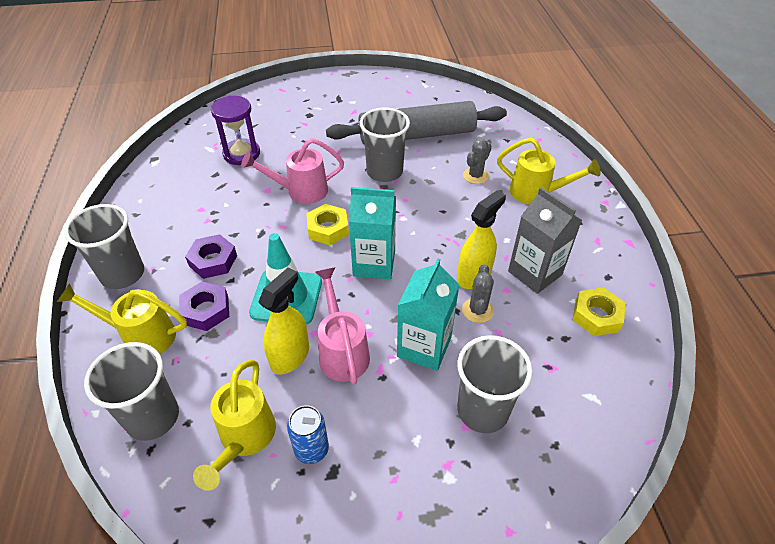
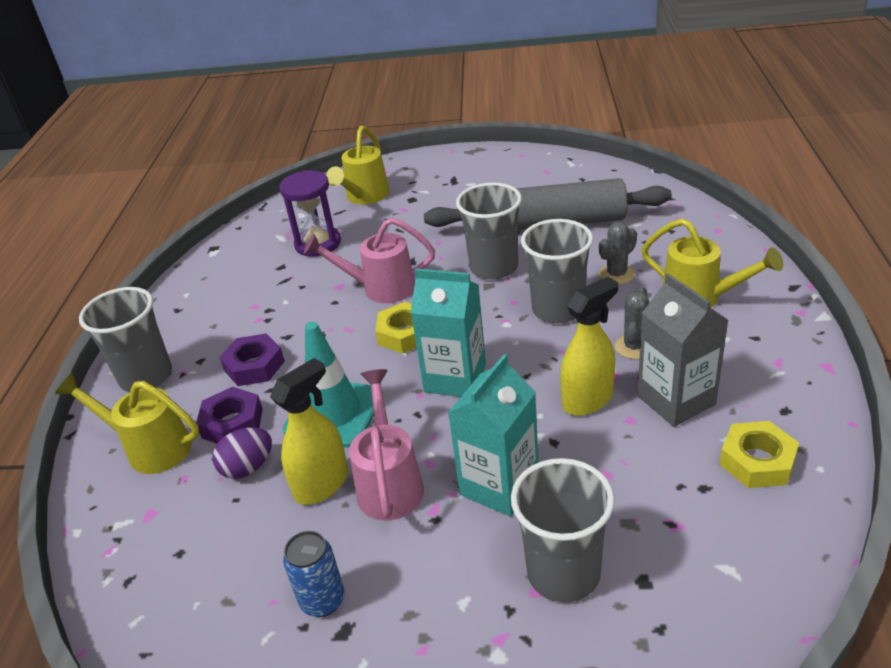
camera: 15 degrees right, 10 degrees down
grey cup [84,342,179,441] -> grey cup moved to [521,219,593,323]
yellow watering can [193,360,276,491] -> yellow watering can moved to [326,126,390,205]
grey cactus [462,264,494,323] -> grey cactus moved to [615,286,649,359]
none -> purple egg [212,428,272,479]

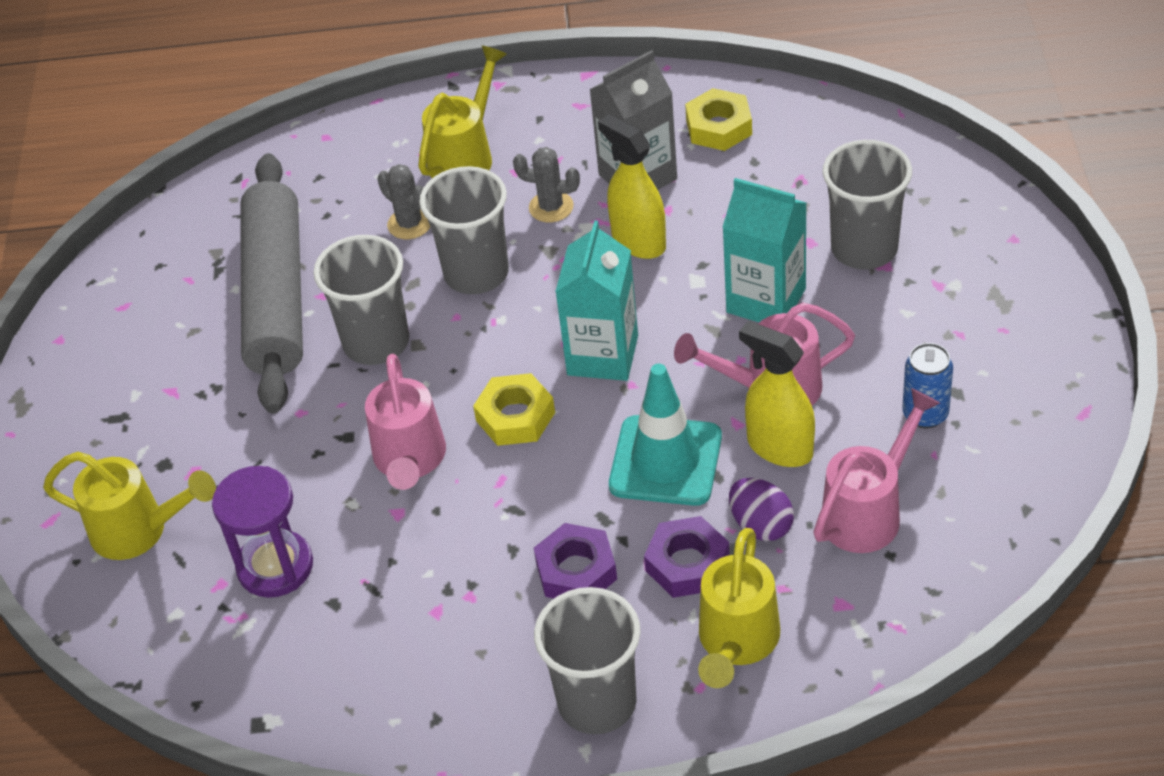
camera: 95 degrees left, 10 degrees up
none -> pink watering can [813,388,940,553]

